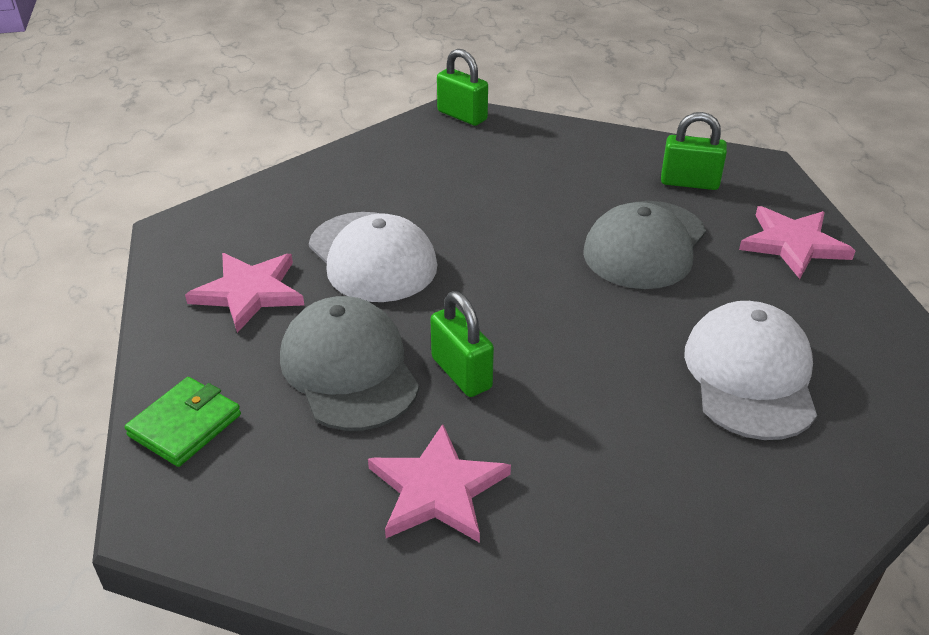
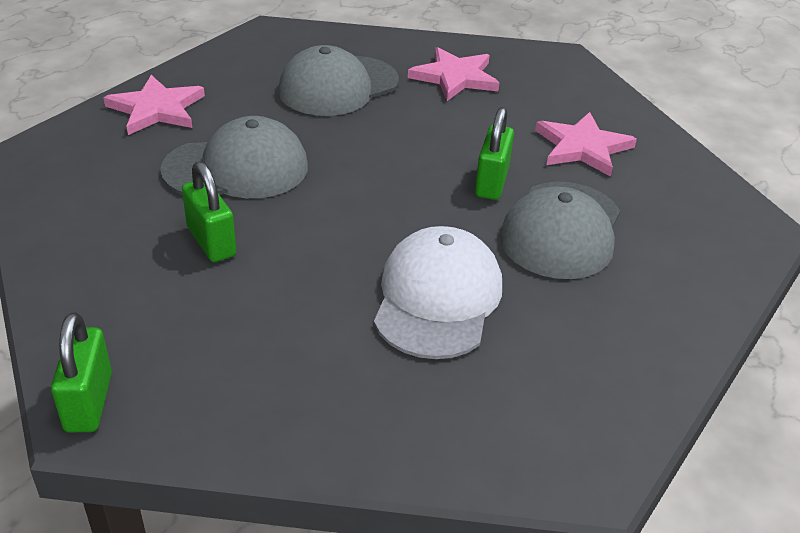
camera: 135 degrees left, 0 degrees up
green wallet [124,377,241,467] -> none
pink star [185,253,304,333] -> pink star moved to [408,47,500,101]
green padlock [661,112,727,190] -> green padlock moved to [182,161,236,262]
white cap [684,301,817,440] -> grey cap [278,45,399,116]

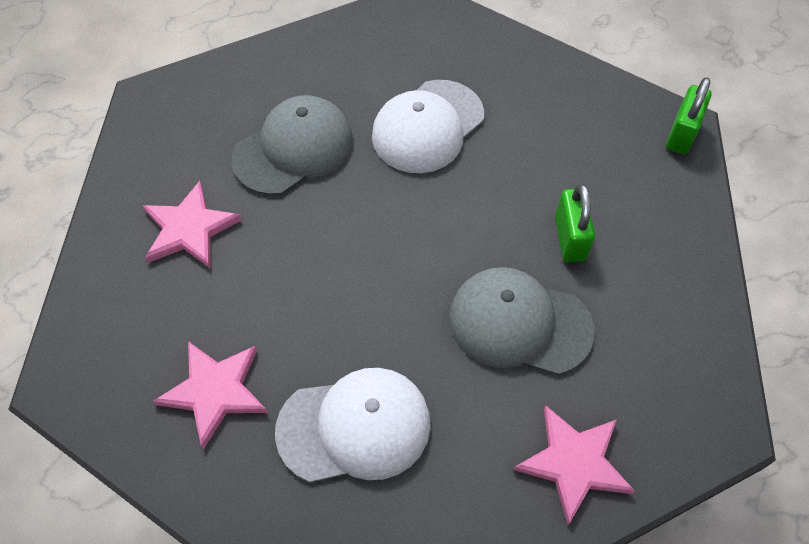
camera: 150 degrees left, 20 degrees up
grey cap [278,45,399,116] -> white cap [275,368,431,483]
green padlock [475,107,514,200] -> none

